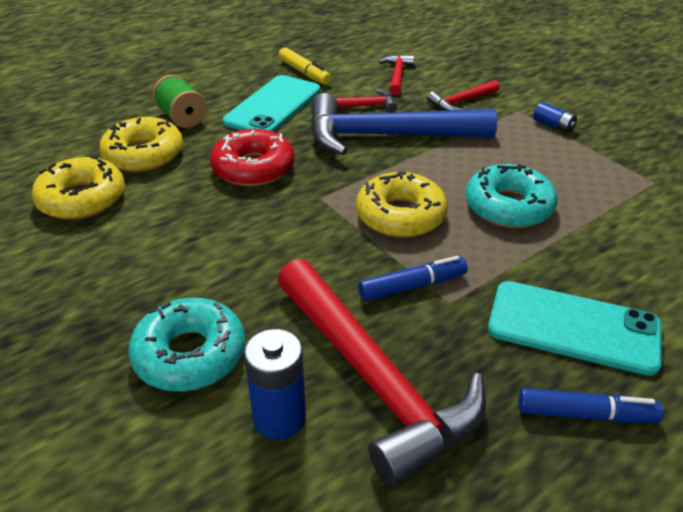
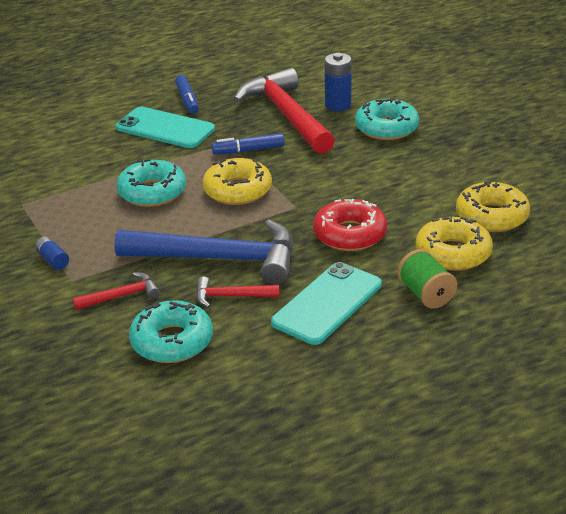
camera: 170 degrees left, 5 degrees down
yellow marker [278,47,331,85] -> none
red hammer [379,55,415,95] -> turquoise donut [129,300,213,363]
blue marker [519,388,663,423] -> blue marker turned 120 degrees counterclockwise [175,75,199,114]

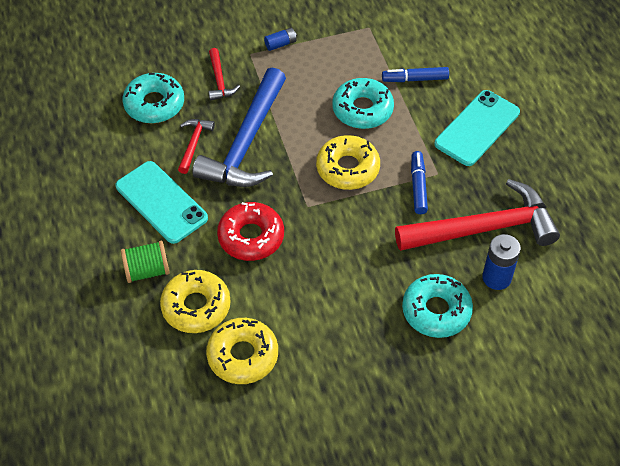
camera: 100 degrees right, 20 degrees up
blue marker [175,75,199,114] -> blue marker moved to [382,67,449,82]

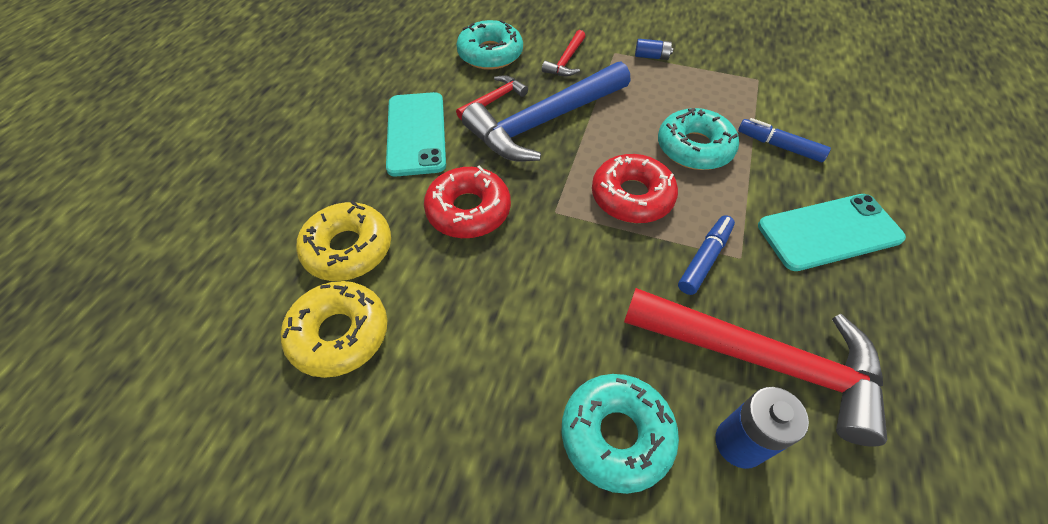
camera: 35 degrees right, 0 degrees up
green spool [121,241,170,283] -> none
yellow donut [316,135,380,190] -> red donut [592,154,678,223]

